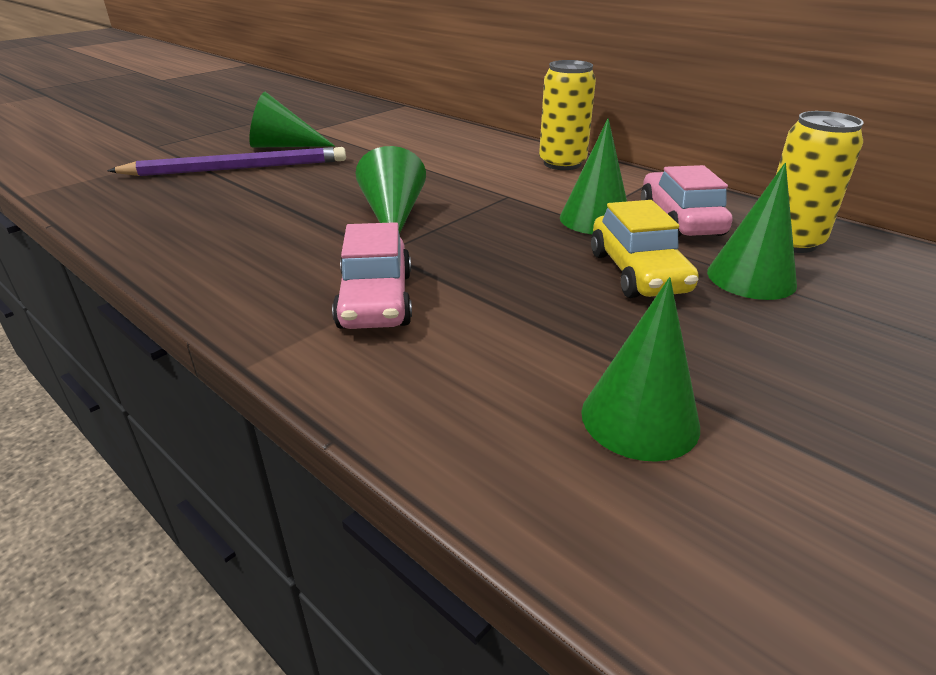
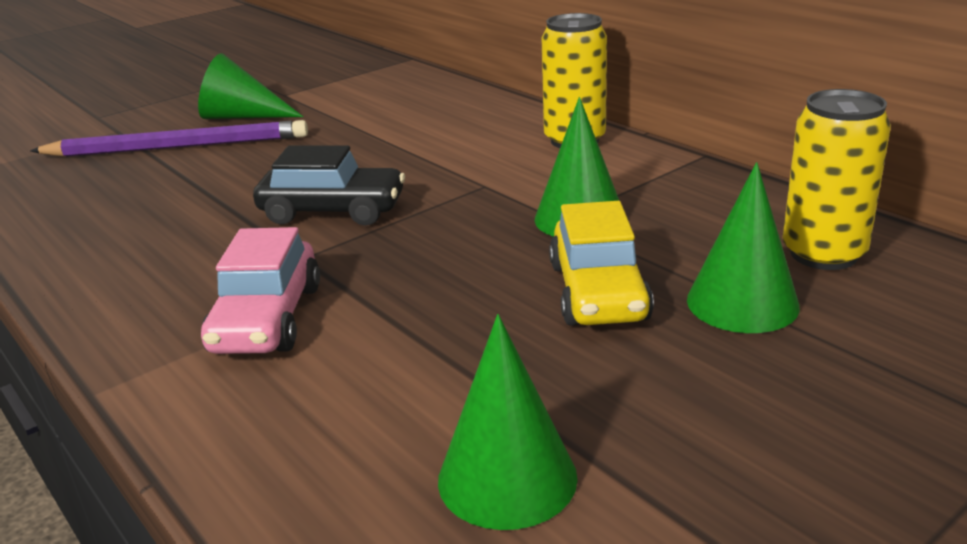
camera: 10 degrees right, 5 degrees down
green cone [355,146,426,234] -> black car [253,146,405,226]
pink car [641,165,732,237] -> none

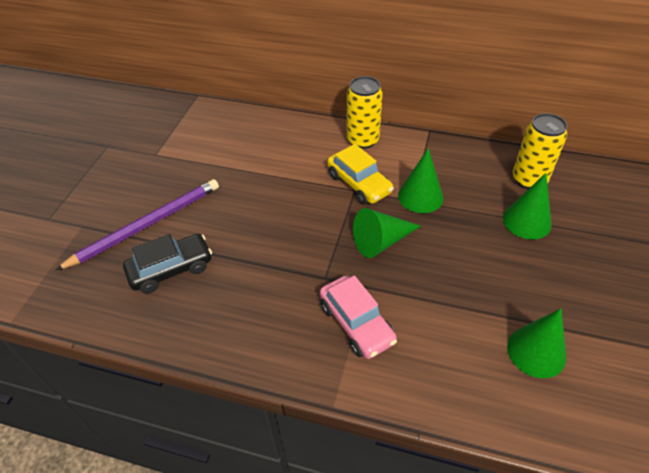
camera: 35 degrees left, 20 degrees up
green cone [198,53,303,119] -> green cone moved to [353,208,421,258]
black car [253,146,405,226] -> black car moved to [123,234,212,294]
yellow car [549,201,654,326] -> yellow car moved to [327,144,394,205]

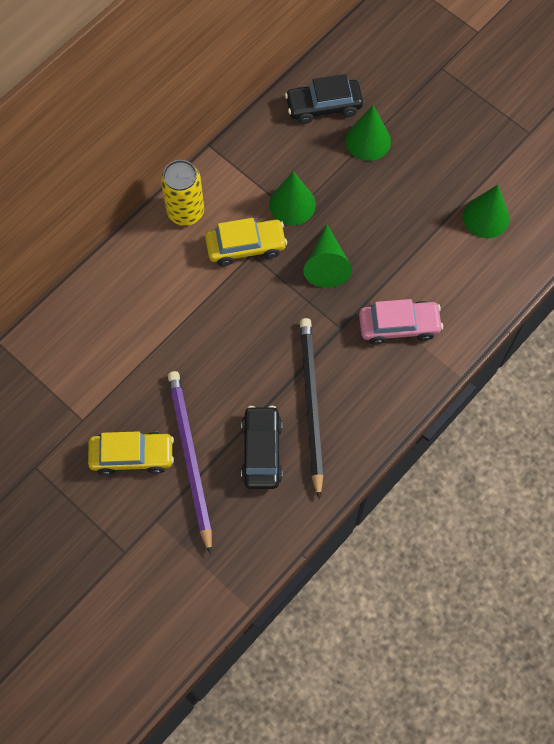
camera: 65 degrees left, 20 degrees up
yellow can [512,113,567,189] -> black car [285,74,363,124]
none -> yellow car [88,431,174,476]
none -> black pencil [300,318,323,499]

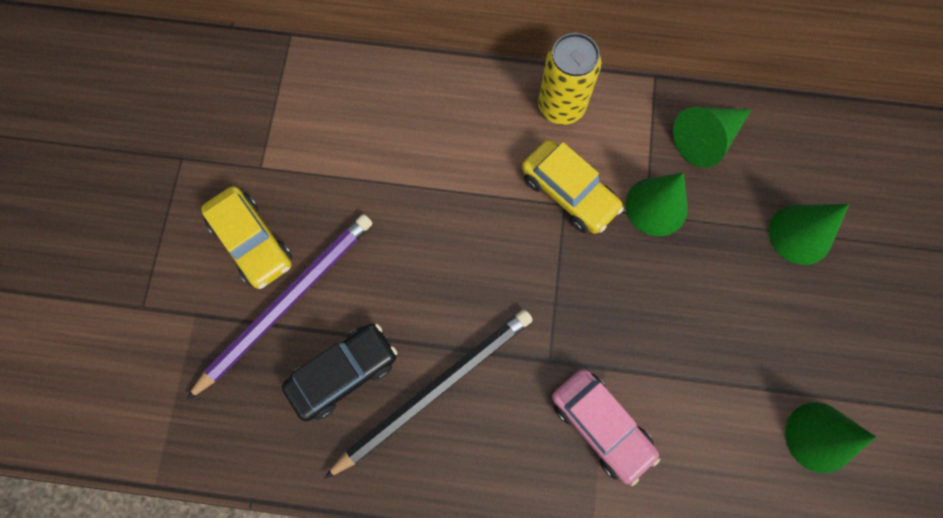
camera: 55 degrees right, 5 degrees up
black car [285,74,363,124] -> none
green cone [303,224,352,288] -> green cone moved to [673,107,751,168]

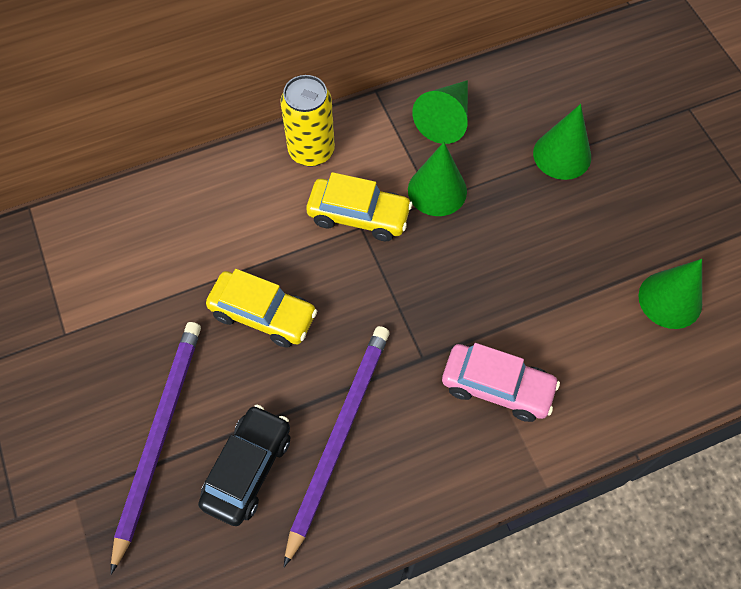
camera: 30 degrees left, 10 degrees down
yellow car [201,186,292,289] -> yellow car moved to [206,269,317,348]
black pencil [324,310,533,479] -> purple pencil [284,326,389,567]

